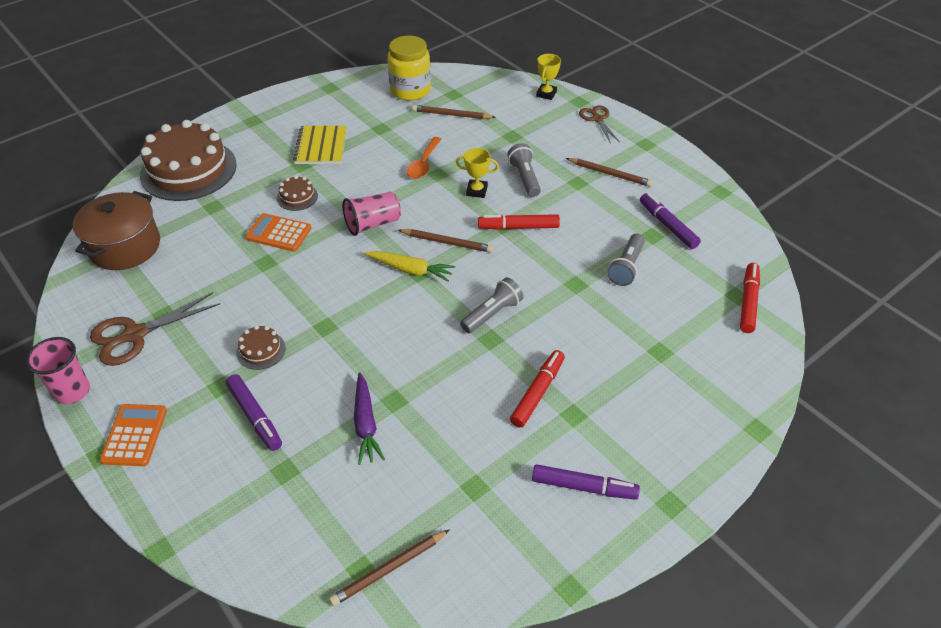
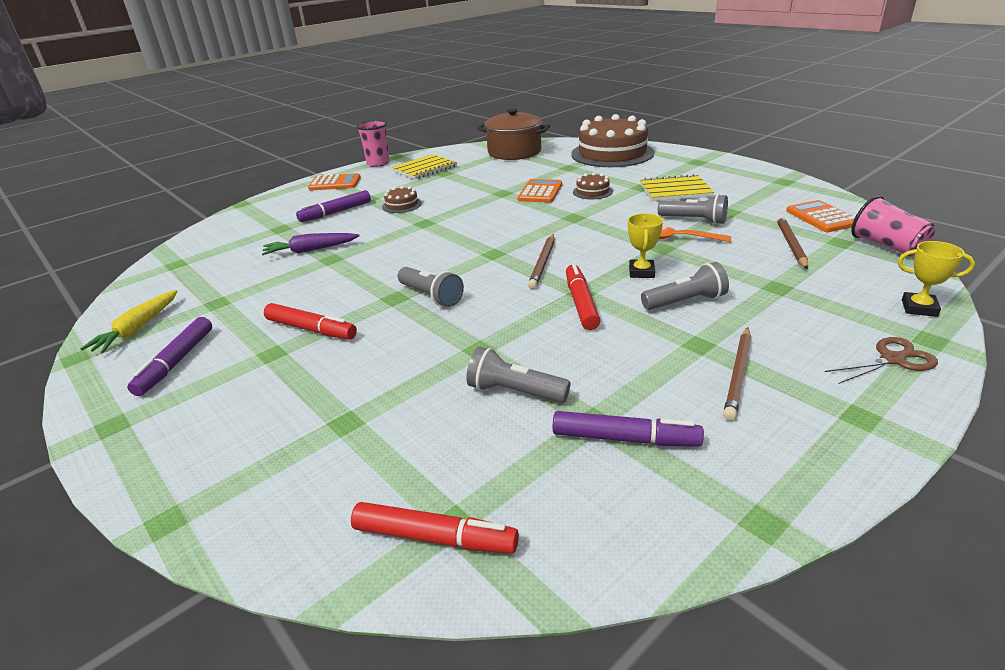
camera: 90 degrees right, 15 degrees down
brown scissors [90,292,220,366] -> yellow notebook [391,154,457,180]
brown pencil [329,529,450,606] -> none
pink cup [342,192,401,236] -> pink cup moved to [851,196,935,257]
yellow carrot [364,251,455,281] -> yellow carrot moved to [80,290,178,353]
yellow jar [387,36,431,100] -> orange calculator [786,200,855,232]
purple marker [640,193,701,249] -> purple marker turned 45 degrees clockwise [553,411,704,447]
none -> grey flashlight [658,194,728,225]

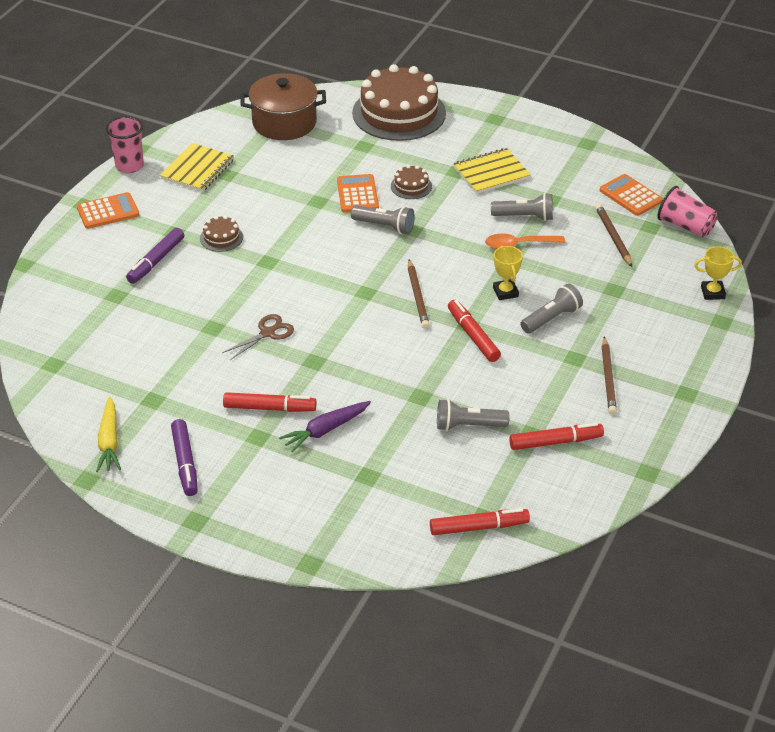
camera: 25 degrees left, 10 degrees up
purple carrot [262,233,360,255] -> purple carrot moved to [279,401,371,452]
grey flashlight [398,267,464,307] -> grey flashlight moved to [351,205,415,234]
purple marker [553,411,704,447] -> red marker [509,423,604,450]
brown scissors [825,337,938,384] -> brown scissors moved to [222,314,294,360]

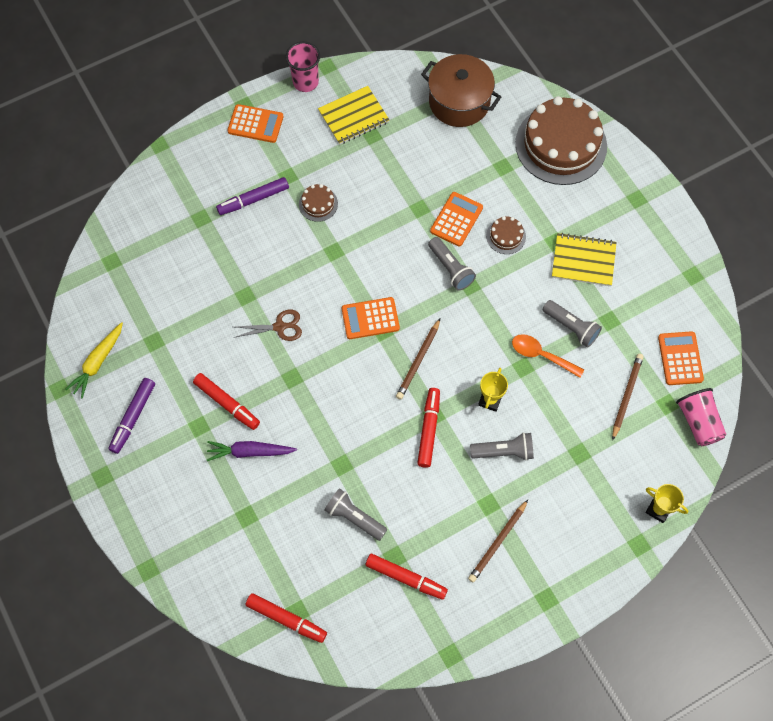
camera: 35 degrees right, 25 degrees up
none -> orange calculator [342,297,400,339]

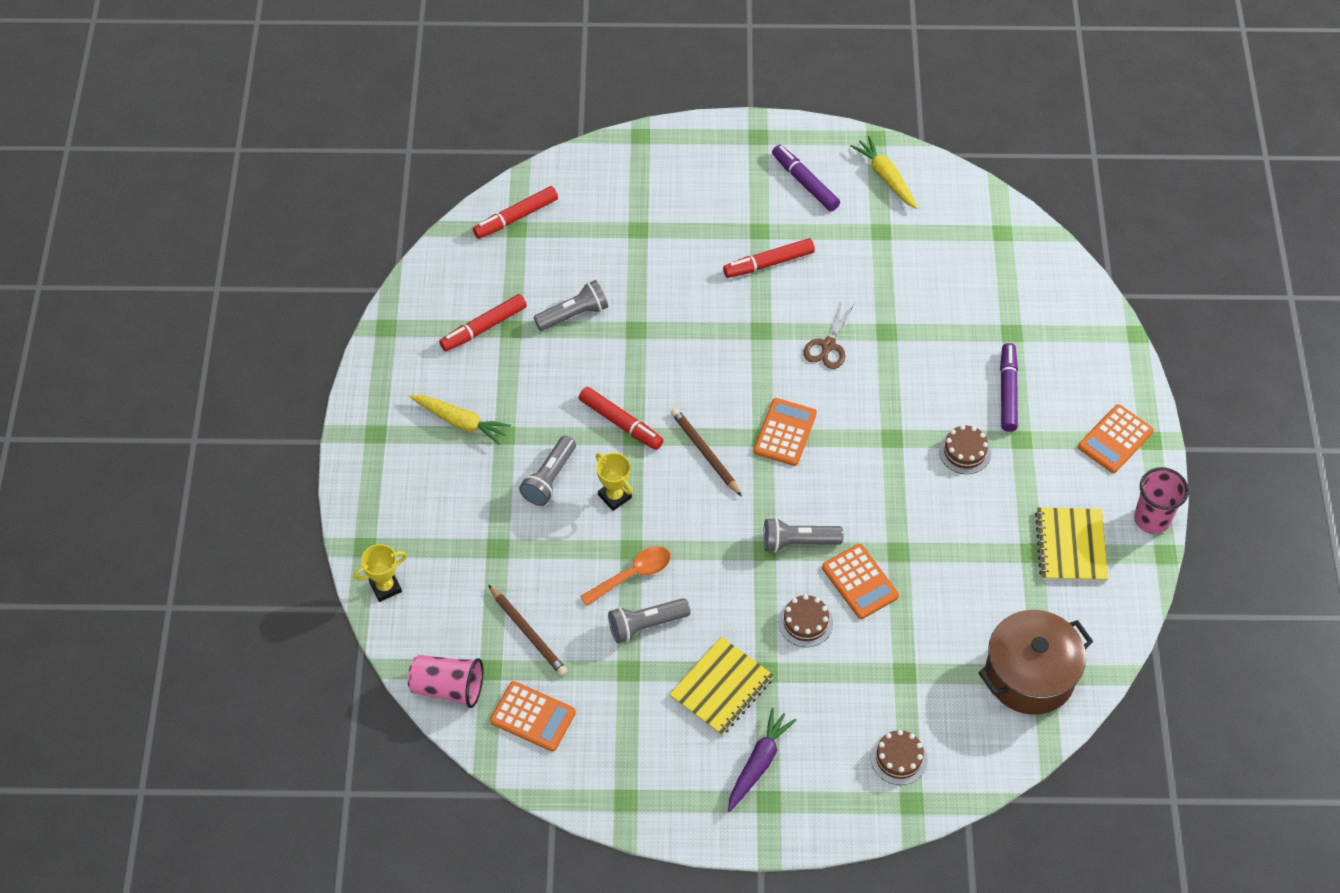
camera: 120 degrees right, 10 degrees down
purple carrot [207,441,297,461] -> purple carrot moved to [728,708,796,812]
brown pencil [468,500,528,582] -> yellow carrot [409,395,511,445]
brown cake [515,96,607,185] -> brown cake [871,730,928,785], size x0.42

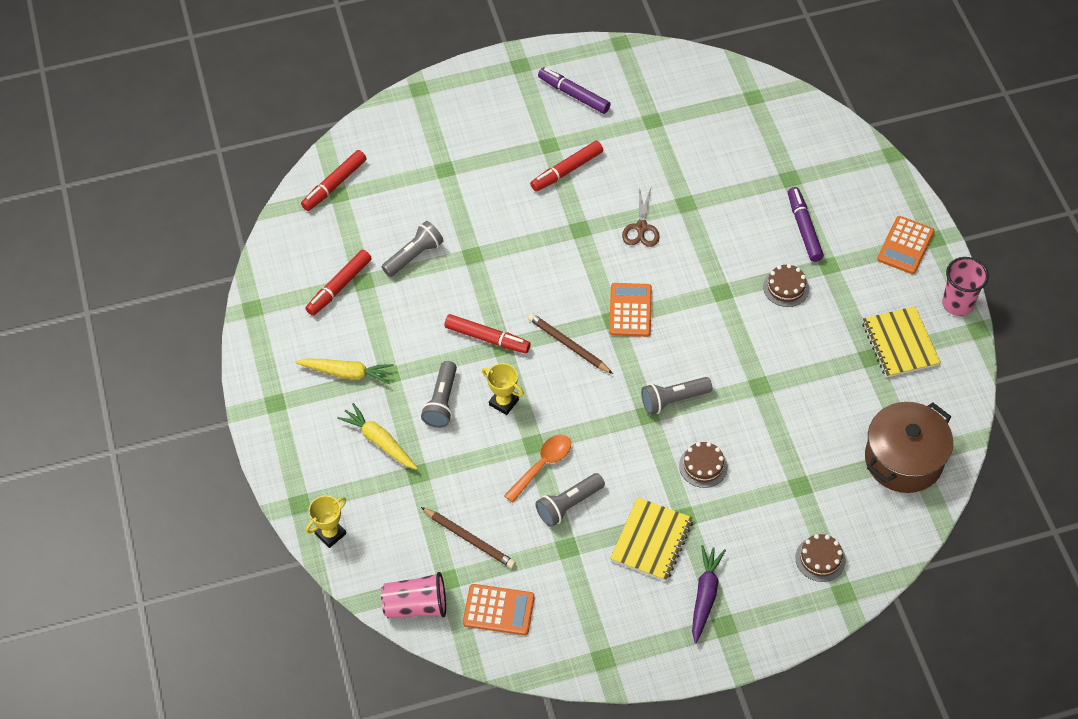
camera: 15 degrees left, 0 degrees up
orange calculator [822,544,899,619] -> none
yellow carrot [850,136,918,209] -> yellow carrot moved to [337,403,418,470]

